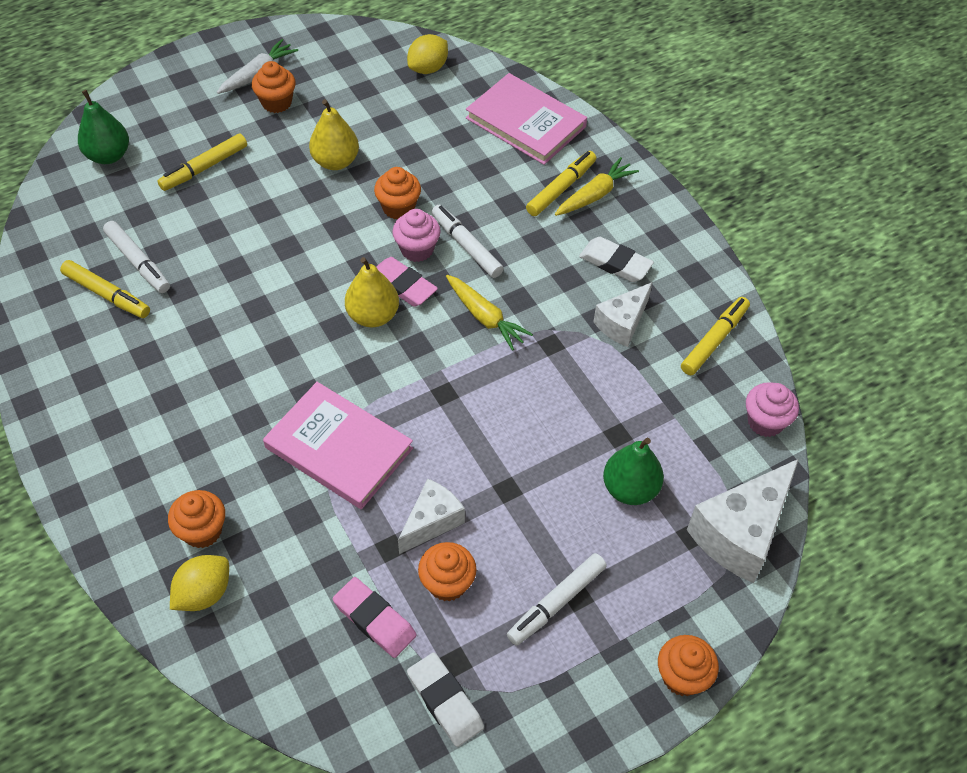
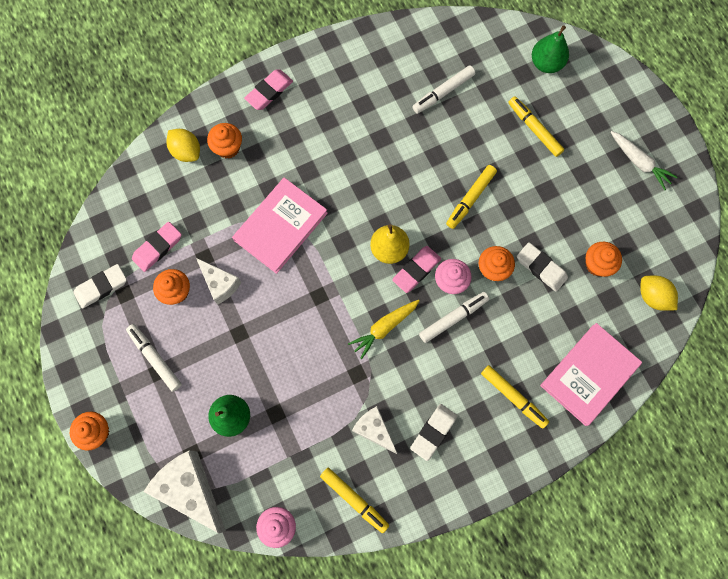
camera: 95 degrees right, 20 degrees up
yellow marker [60,260,150,318] -> yellow marker moved to [446,165,497,229]
orange cupcake [252,61,296,113] -> orange cupcake moved to [586,242,622,277]
yellow pear [309,99,359,170] -> none
yellow carrot [555,157,639,216] -> none
none -> pink eraser [244,70,293,110]
none -> white eraser [517,242,568,292]

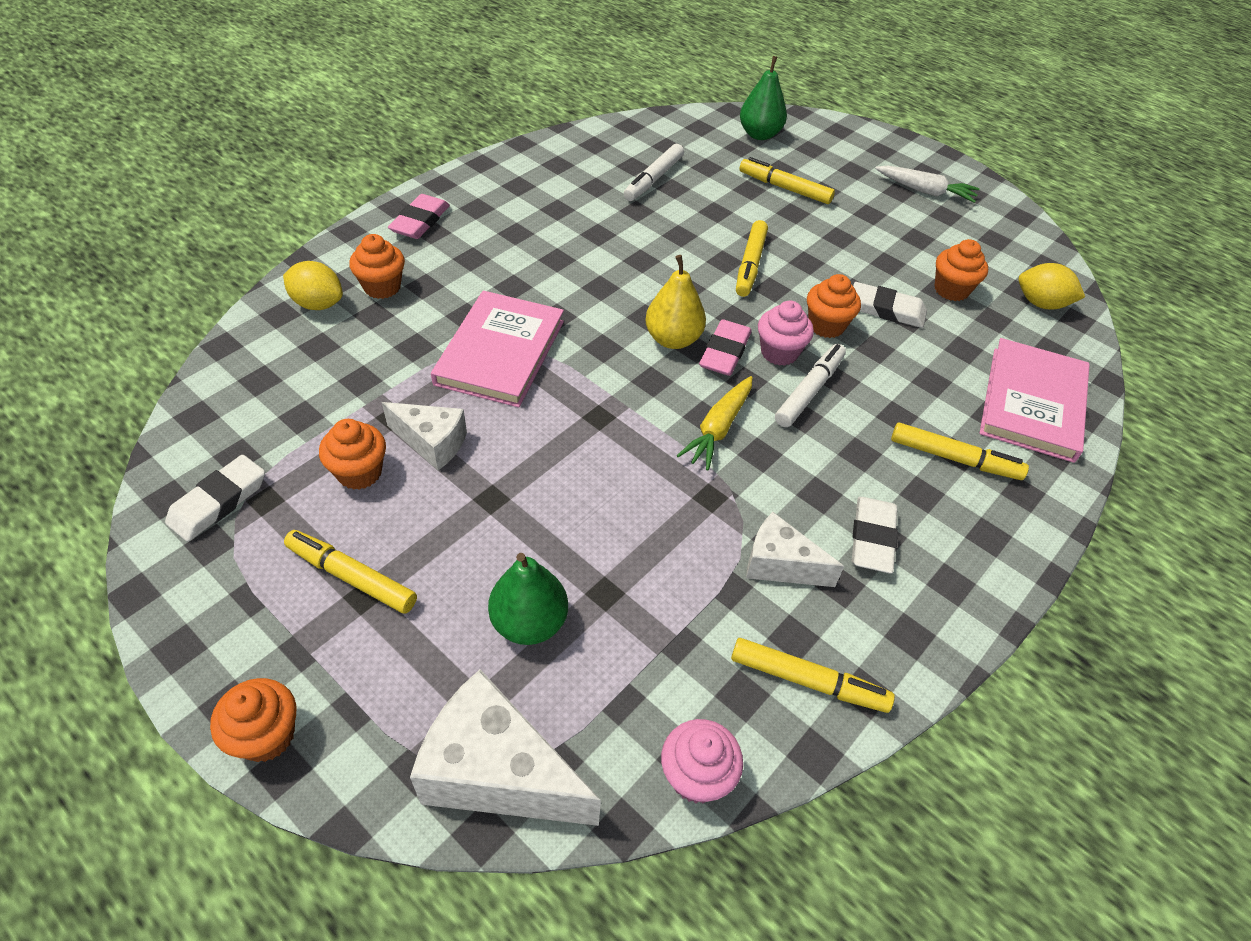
camera: 25 degrees left, 25 degrees down
white marker [126,324,182,392] -> yellow marker [284,530,417,613]
pink eraser [132,222,182,272] -> none

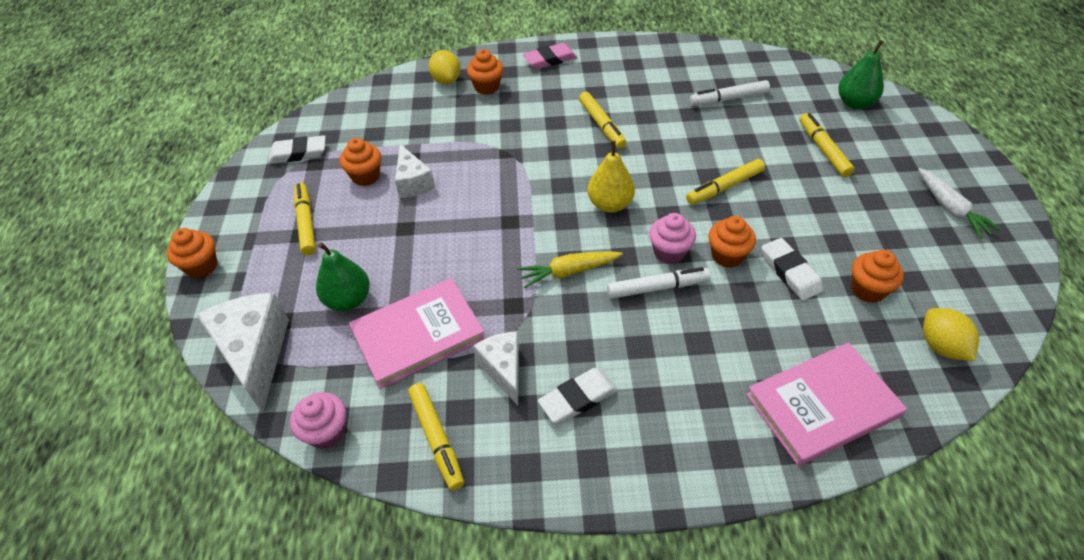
camera: 50 degrees right, 0 degrees up
pink book [431,291,564,407] -> pink book moved to [349,278,486,389]
pink eraser [699,319,752,376] -> none
yellow marker [891,423,1029,480] -> yellow marker moved to [579,92,626,148]

